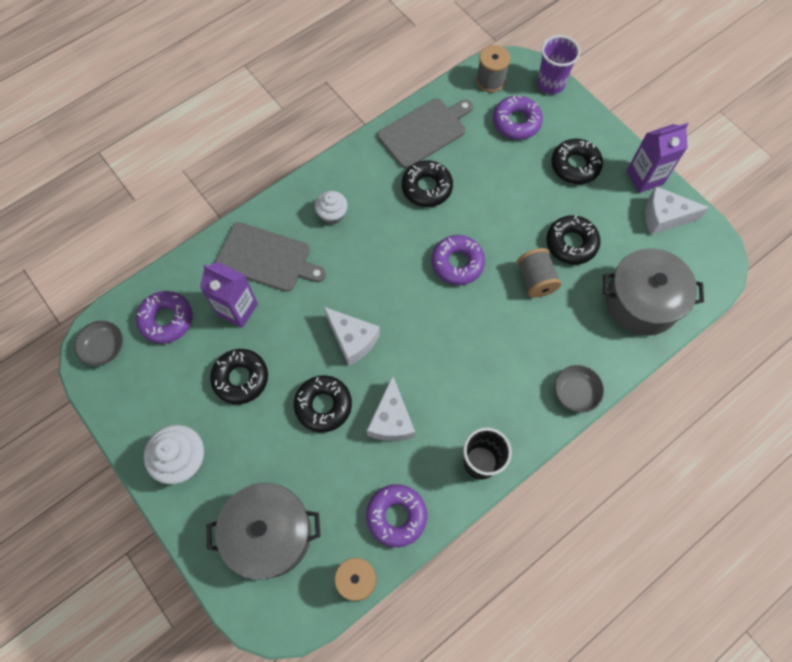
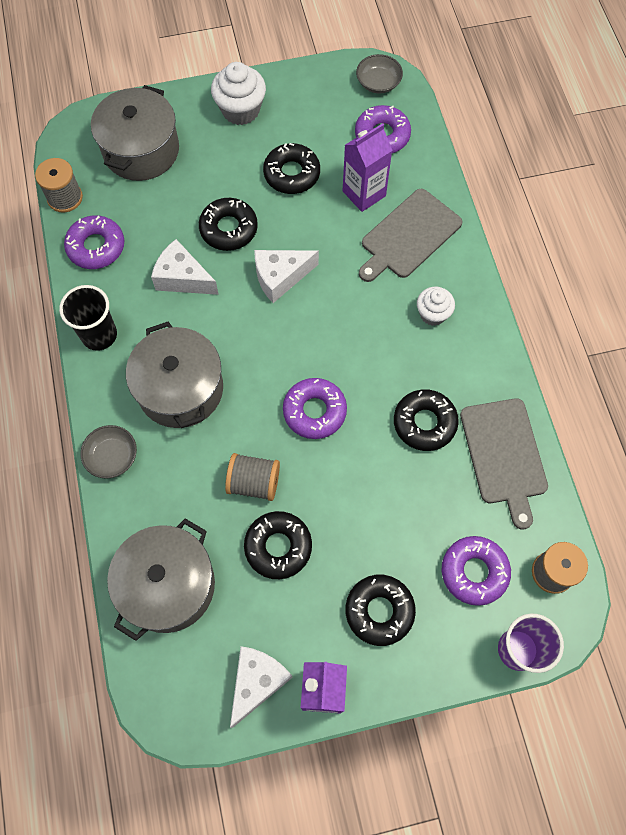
camera: 115 degrees right, 0 degrees up
none -> grey pot [126,321,223,428]

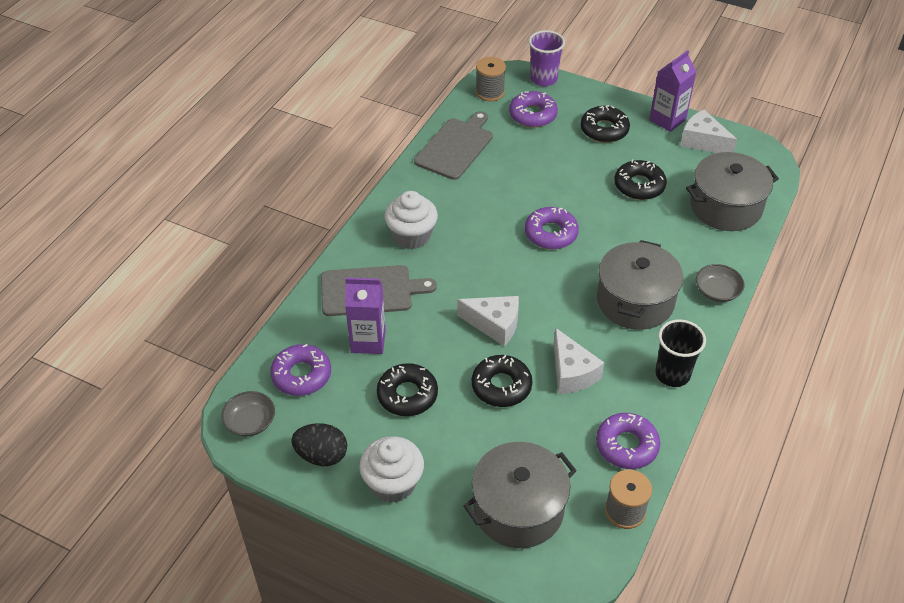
camera: 140 degrees left, 20 degrees down
grey spool [225,453,280,501] -> none
white cheese [230,646,293,728] -> white cheese turned 60 degrees clockwise [680,110,737,153]
black donut [394,389,459,451] -> none
white cupcake [417,287,455,326] -> white cupcake [385,191,438,249], size x1.57
none -> black egg [291,423,347,466]

